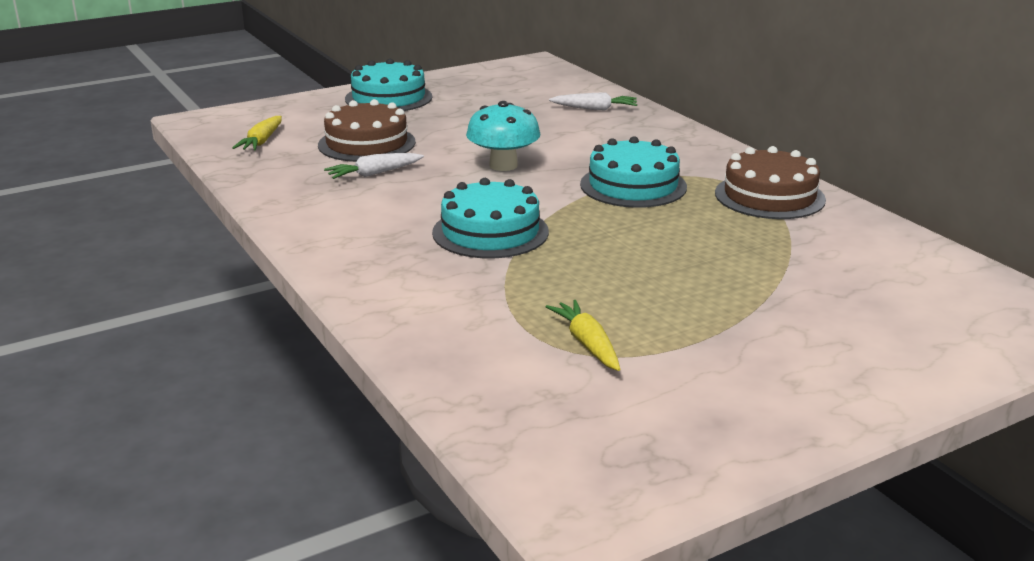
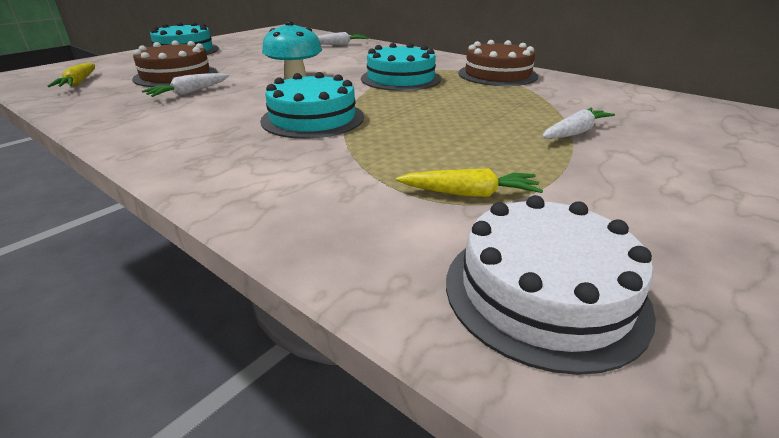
camera: 20 degrees left, 5 degrees up
yellow carrot [546,300,620,371] -> yellow carrot turned 135 degrees clockwise [396,168,543,197]
none -> white cake [446,195,656,375]
none -> white carrot [542,108,615,139]

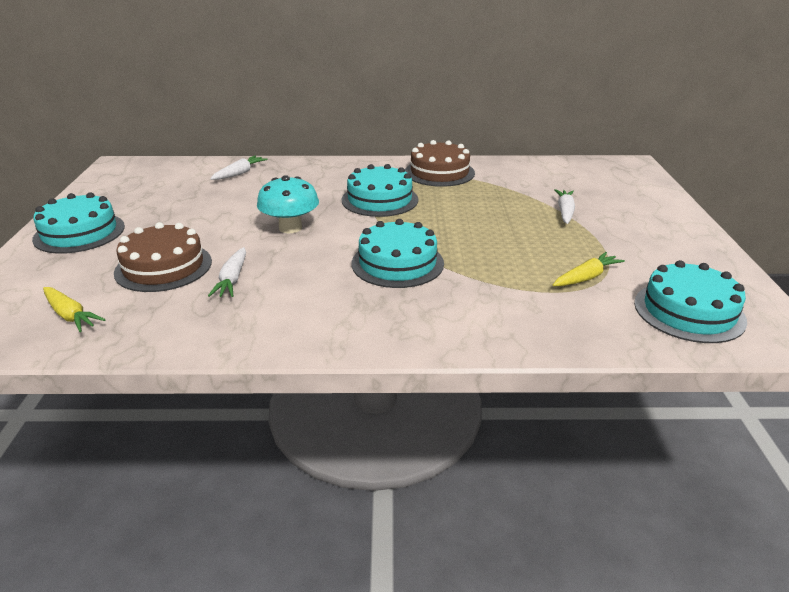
camera: 40 degrees left, 0 degrees up
white cake [446,195,656,375] -> turquoise cake [634,260,747,343]

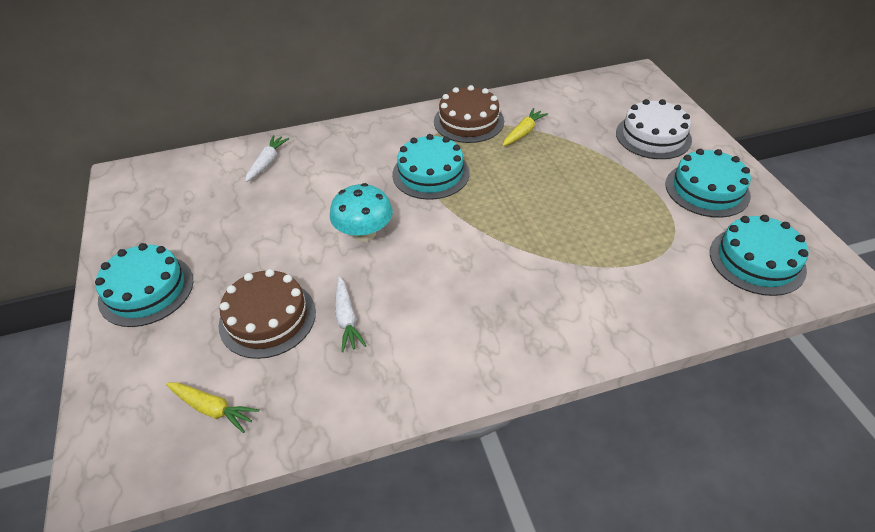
camera: 15 degrees left, 15 degrees up
turquoise cake [352,219,444,288] -> turquoise cake moved to [666,149,751,218]
yellow carrot [553,252,625,286] -> yellow carrot moved to [502,108,548,146]
white carrot [554,189,575,224] -> none
none -> white cake [616,99,692,159]

